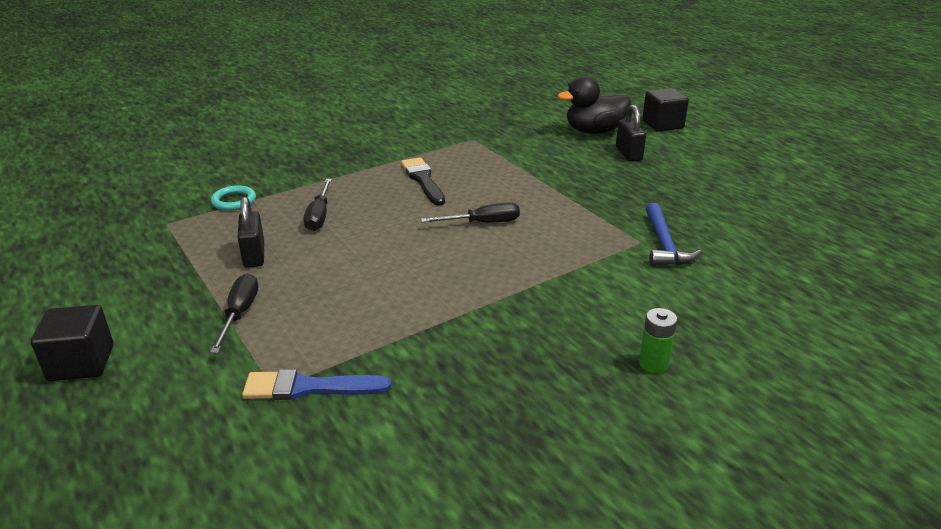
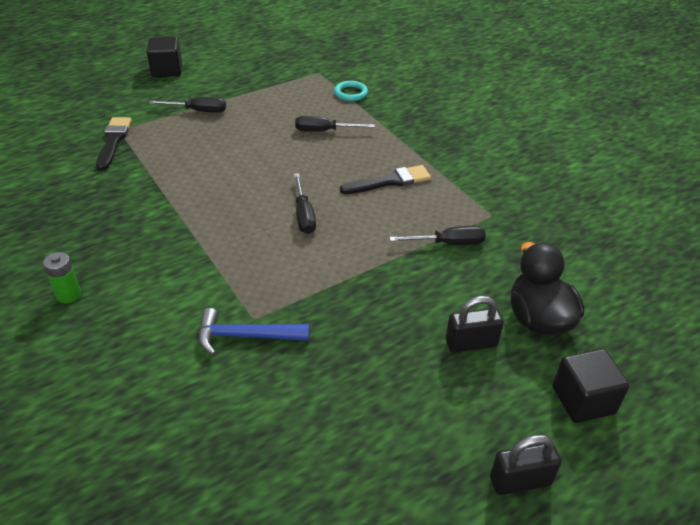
camera: 90 degrees right, 10 degrees up
black padlock [237,196,264,268] -> black padlock moved to [490,434,561,495]
blue brush [242,369,392,400] -> black brush [96,117,132,171]
none -> black screwdriver [389,226,486,245]

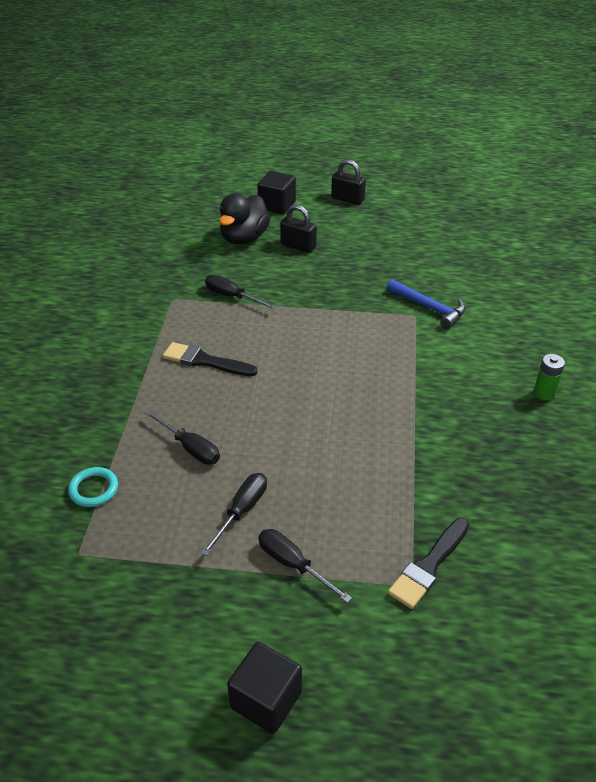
camera: 140 degrees left, 0 degrees up
black screwdriver [294,173,316,234] -> black screwdriver moved to [201,473,267,556]

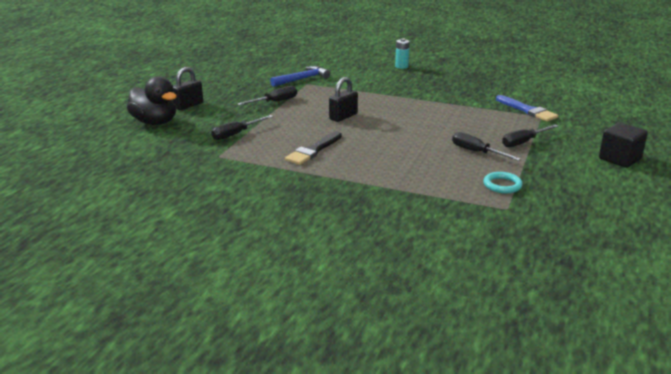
camera: 75 degrees left, 15 degrees down
turquoise ring [68,467,118,507] -> turquoise ring moved to [483,172,523,193]
black screwdriver [145,410,220,465] -> black screwdriver moved to [237,86,297,105]
black cube [257,171,296,214] -> none
black padlock [331,159,366,205] -> black padlock moved to [329,77,358,122]
black brush [388,518,469,609] -> blue brush [496,95,558,122]
green battery [534,354,565,400] -> turquoise battery [395,38,410,69]

